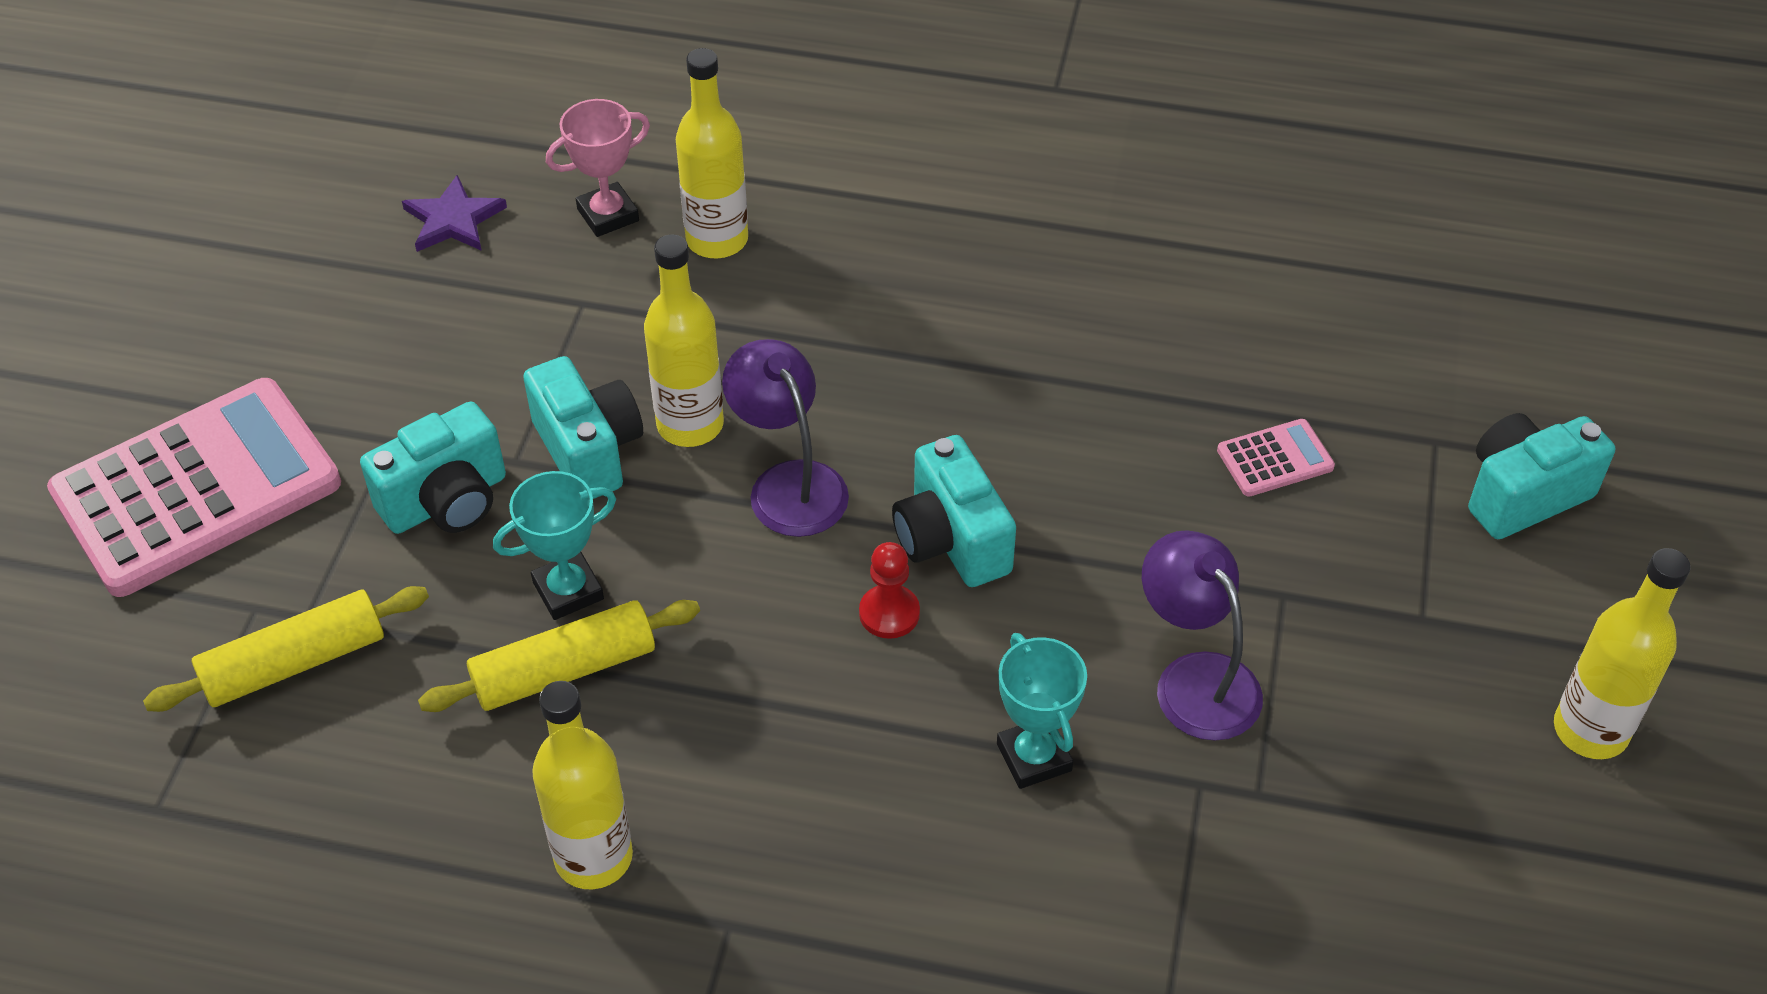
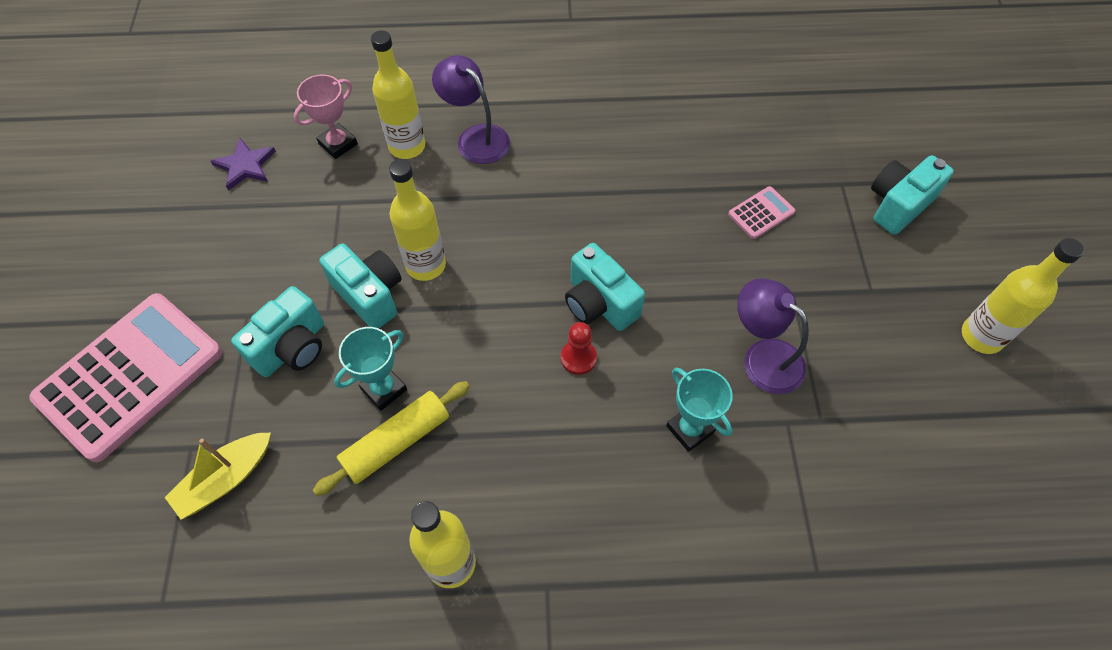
camera: 15 degrees left, 10 degrees up
yellow rolling pin [143,586,429,712] -> yellow boat [164,433,271,519]
purple lamp [722,339,849,537] -> purple lamp moved to [432,55,510,164]

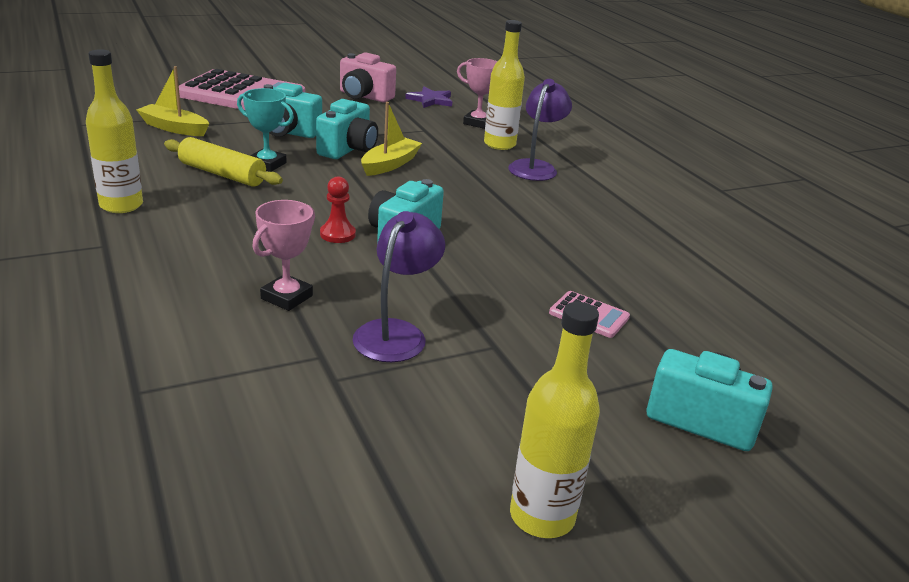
camera: 65 degrees right, 30 degrees down
yellow bottle [389,159,446,281] -> yellow boat [361,102,422,176]
turquoise trophy [666,368,733,452] -> pink trophy [252,200,315,311]
none -> pink camera [340,52,396,102]

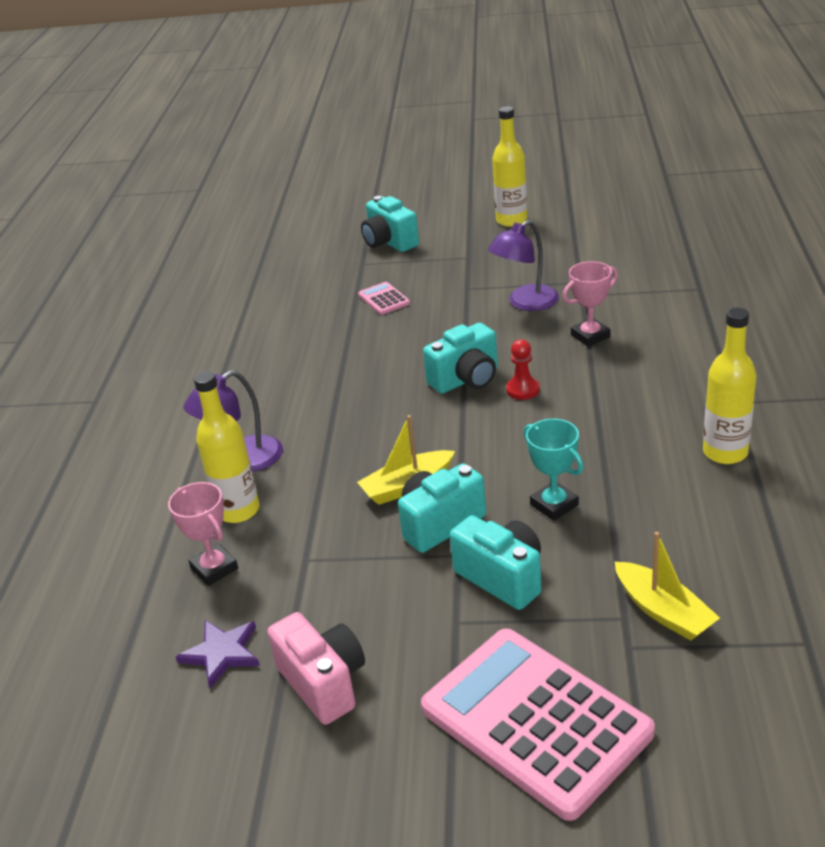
camera: 145 degrees left, 5 degrees up
yellow rolling pin [164,137,283,187] -> none

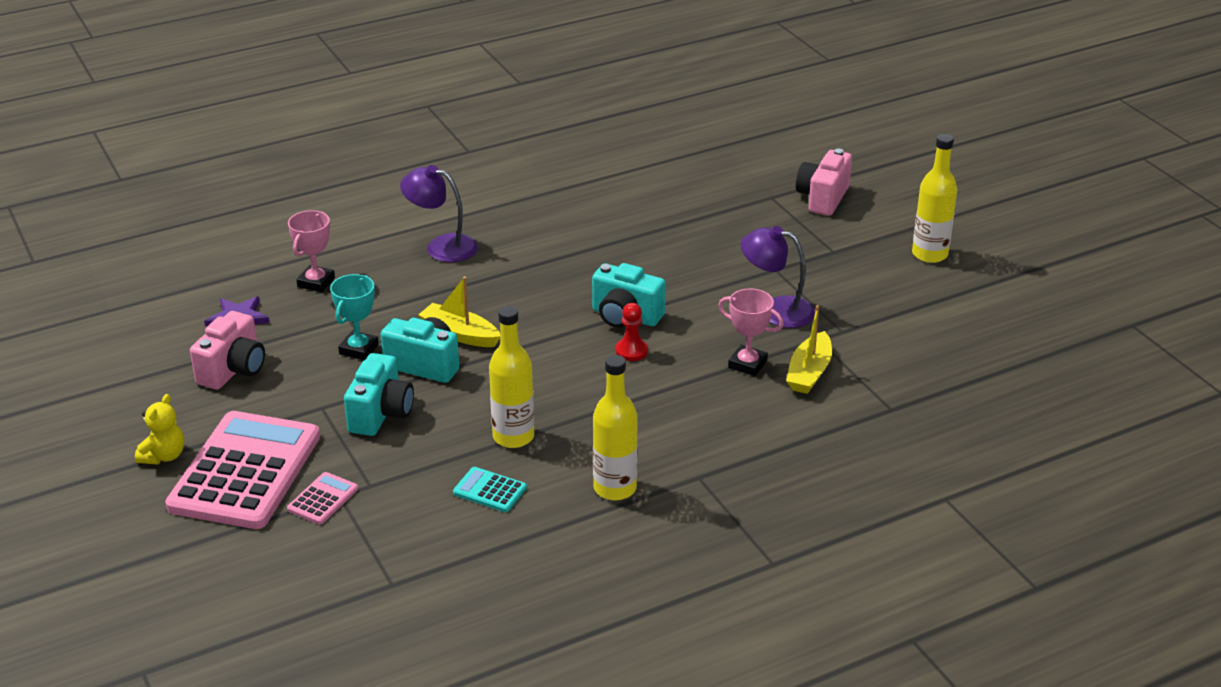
camera: 55 degrees right, 0 degrees up
yellow bottle [194,371,259,523] -> yellow bottle moved to [489,306,534,448]
pink calculator [358,282,410,315] -> pink calculator moved to [287,472,358,525]
turquoise camera [361,196,419,252] -> pink camera [796,149,852,216]
turquoise trophy [523,419,584,521] -> turquoise trophy moved to [330,274,379,360]
yellow boat [615,532,720,641] -> yellow boat moved to [786,305,832,394]
none -> yellow teddy bear [135,394,184,464]
none -> turquoise calculator [453,467,527,512]

